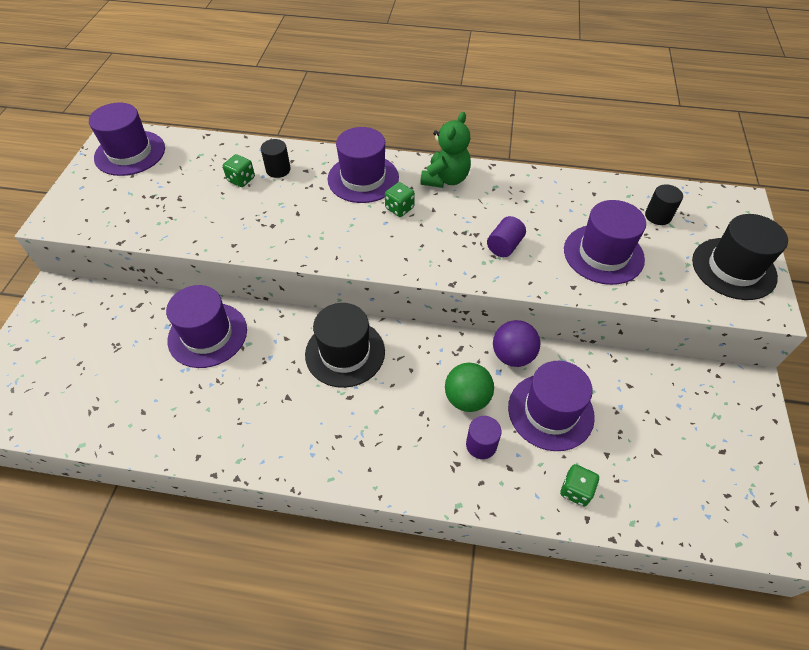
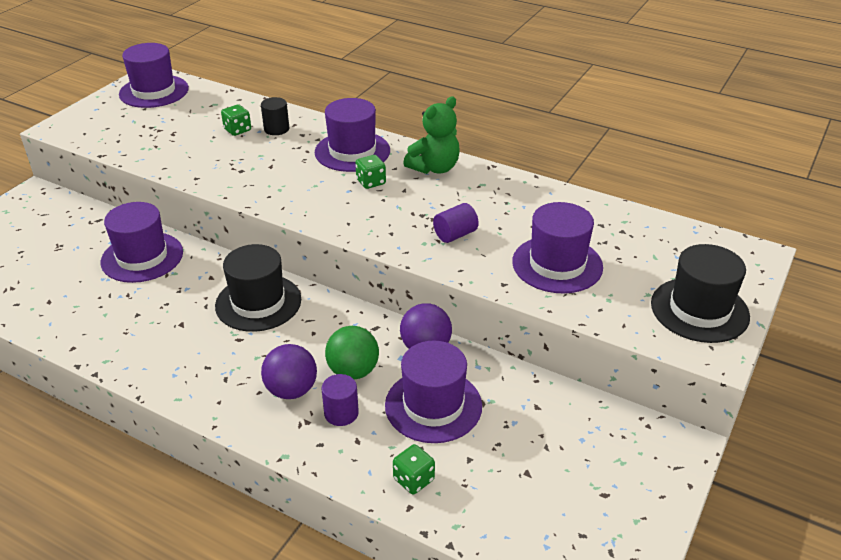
camera: 20 degrees right, 15 degrees down
black cylinder [645,184,683,225] -> none
none -> purple ball [261,344,317,399]

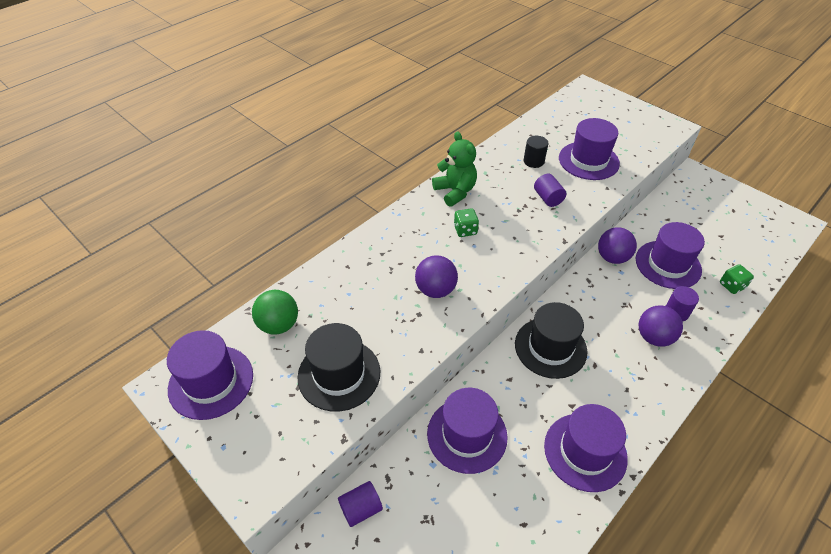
camera: 75 degrees left, 10 degrees up
green dice [221,104,251,136] -> none
black cylinder [261,97,289,135] -> black cylinder moved to [524,136,549,168]
purple hat [315,98,390,172] -> purple hat moved to [544,404,628,492]
green ball [325,326,379,379] -> green ball moved to [252,290,298,335]
black hat [651,244,750,343] -> black hat moved to [297,323,380,412]
none -> purple cylinder [338,481,383,527]
none -> purple ball [415,256,458,298]

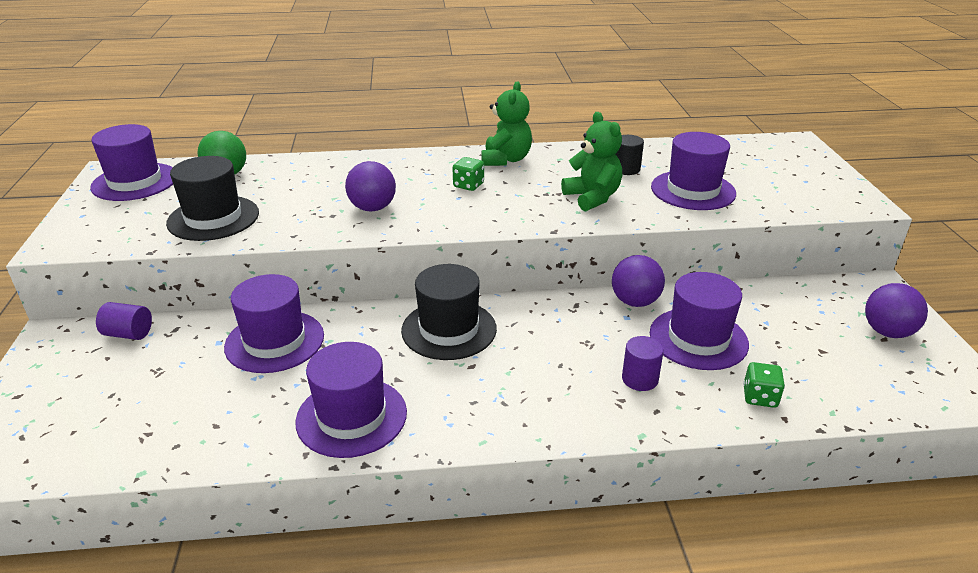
camera: 40 degrees right, 15 degrees down
purple cylinder [534,173,566,207] -> green teddy bear [561,112,622,211]
purple ball [639,305,683,347] -> purple ball moved to [865,283,928,338]

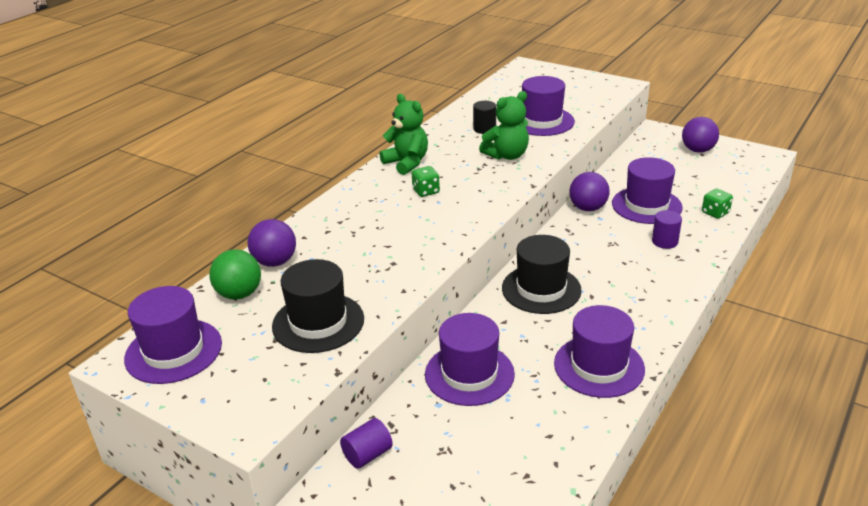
camera: 50 degrees left, 0 degrees up
purple ball [345,161,396,212] -> purple ball moved to [247,219,296,267]
green teddy bear [561,112,622,211] -> green teddy bear turned 135 degrees clockwise [479,91,529,160]

